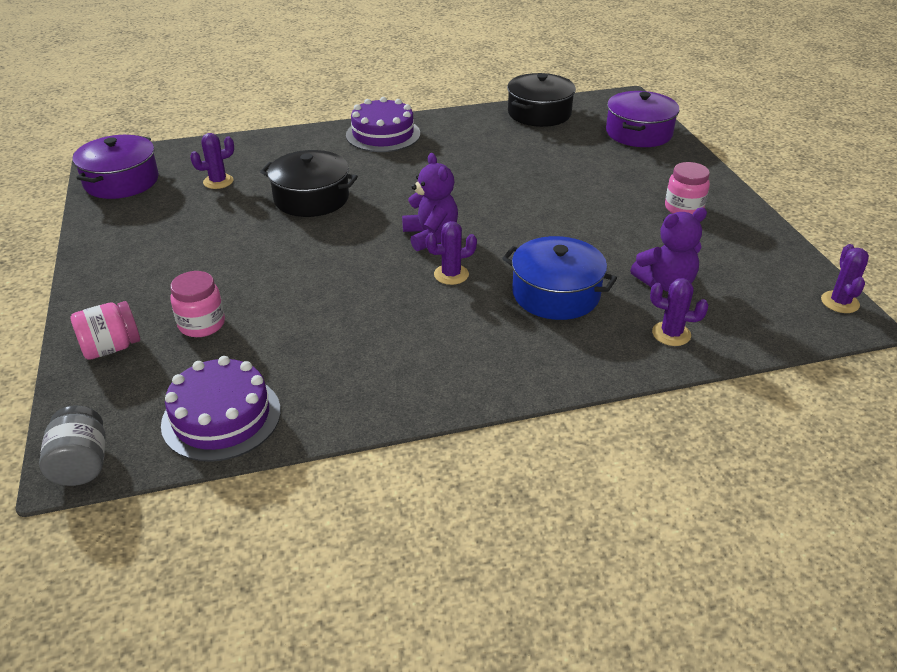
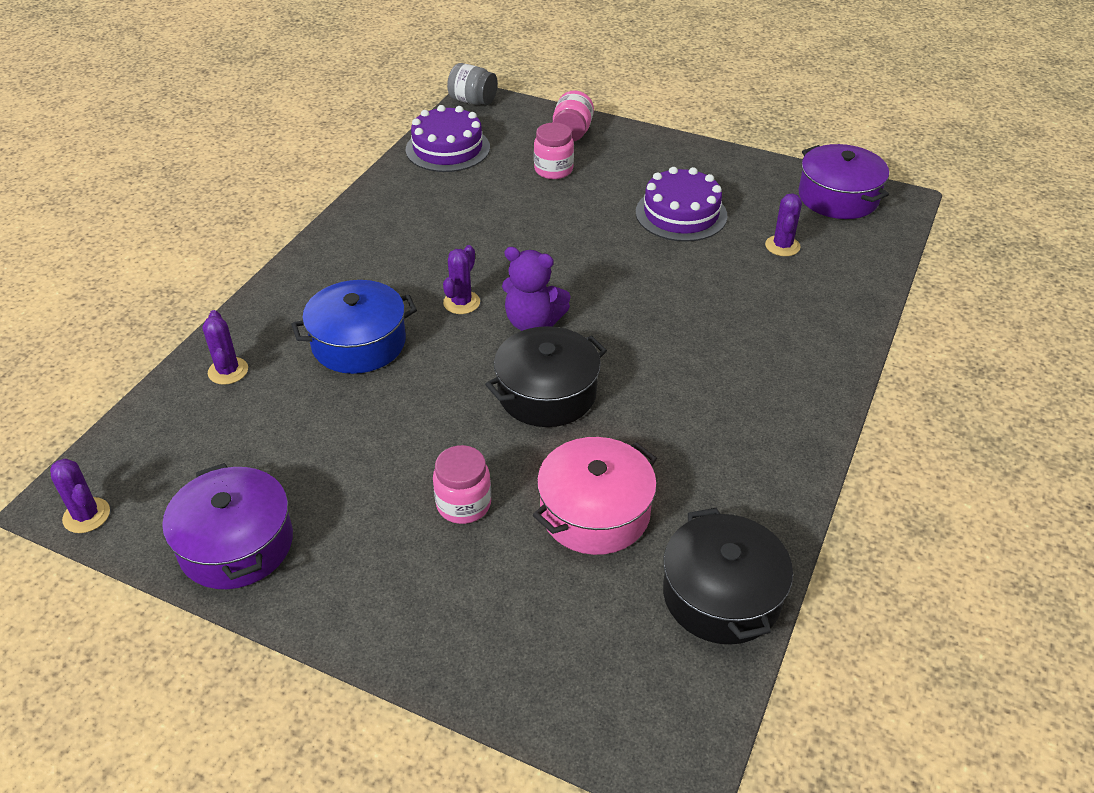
camera: 130 degrees right, 5 degrees up
black pot [260,150,358,217] -> black pot moved to [485,326,607,427]
purple cake [346,97,420,152] -> purple cake moved to [636,167,727,242]
purple pot [606,91,680,147] -> purple pot moved to [162,463,293,589]
purple teddy bear [630,208,707,292] -> none
purple cactus [650,278,708,346] -> purple cactus turned 75 degrees counterclockwise [203,310,248,385]
pink jar [665,162,710,214] -> pink jar moved to [433,445,491,524]
none -> pink pot [533,437,657,555]

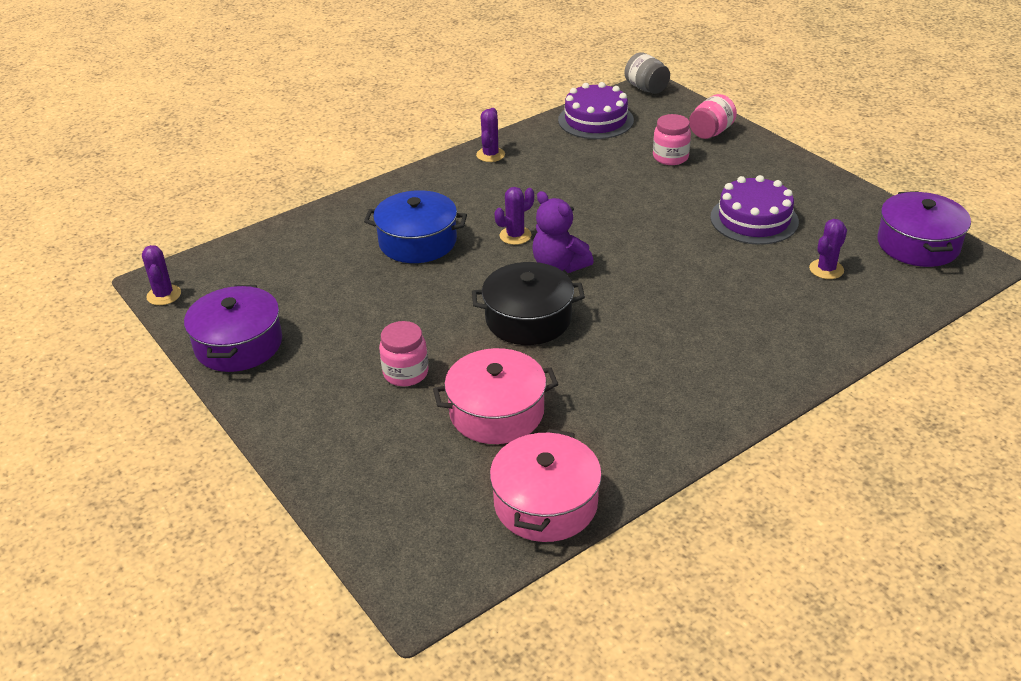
camera: 30 degrees right, 5 degrees down
purple cactus [203,310,248,385] -> purple cactus moved to [476,108,505,162]
black pot [663,508,793,645] -> pink pot [490,429,602,542]

